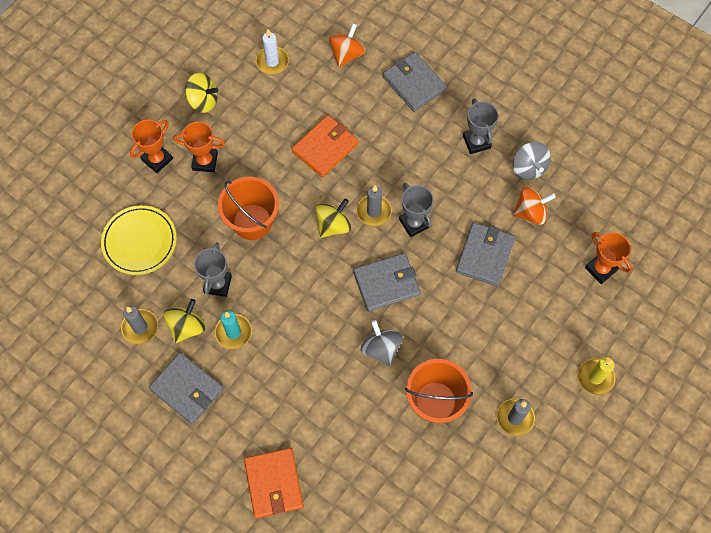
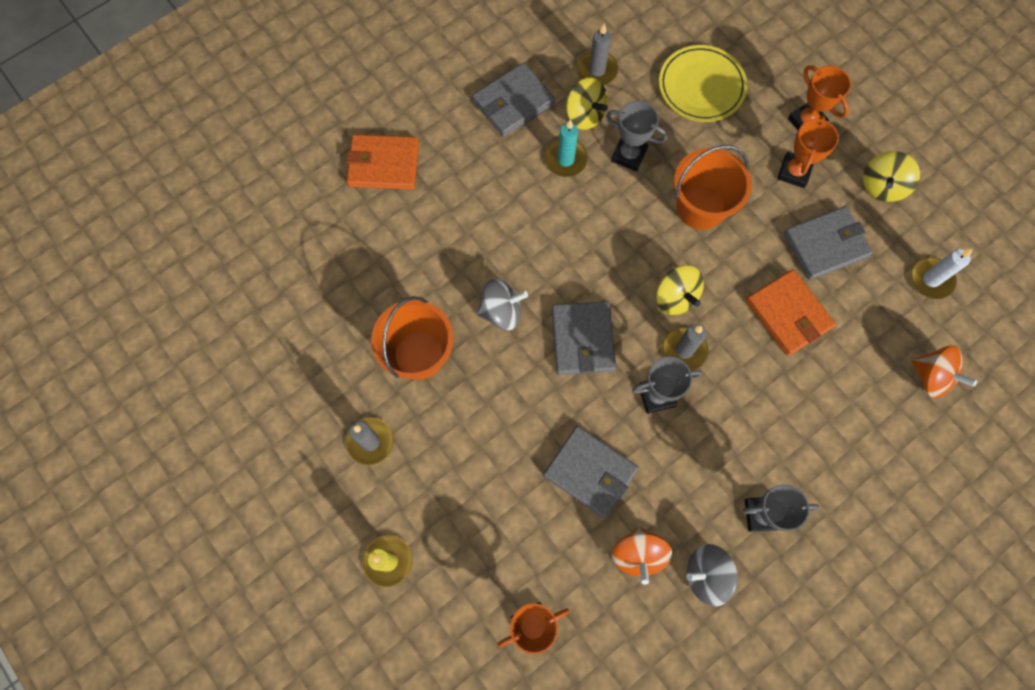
camera: 105 degrees right, 5 degrees up
grey wallet [383,52,447,112] -> grey wallet moved to [784,206,873,280]

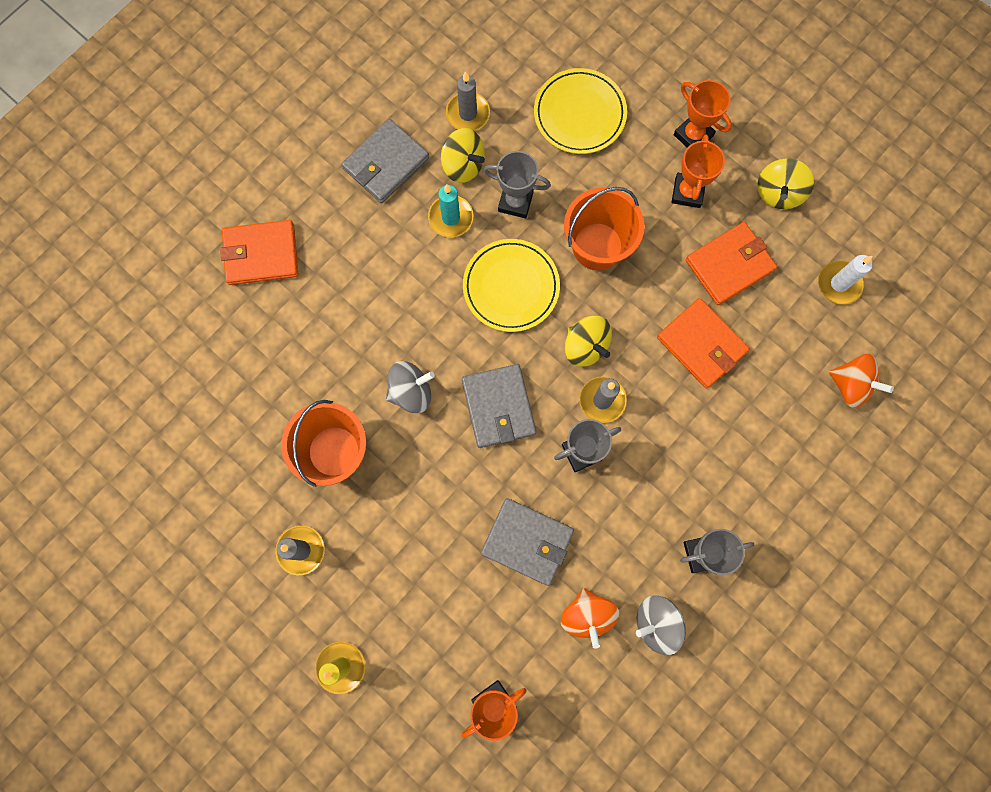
camera: 10 degrees left, 5 degrees up
grey wallet [784,206,873,280] -> orange wallet [685,222,777,305]
none -> yellow plate [463,239,560,332]

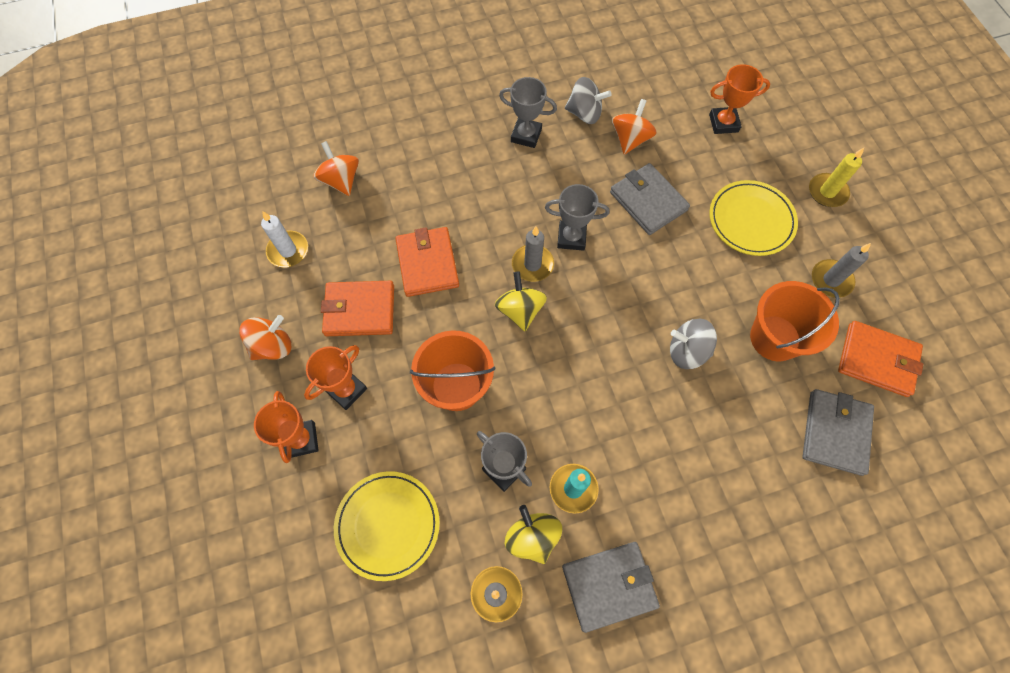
camera: 150 degrees left, 10 degrees down
orange wallet [220,220,298,285] -> orange wallet moved to [838,321,923,397]
grey wallet [462,364,536,448] -> grey wallet moved to [803,389,874,476]
yellow plate [463,239,560,332] -> yellow plate moved to [709,180,798,256]
yellow spinning top [757,158,814,209] -> orange spinning top [239,315,291,360]

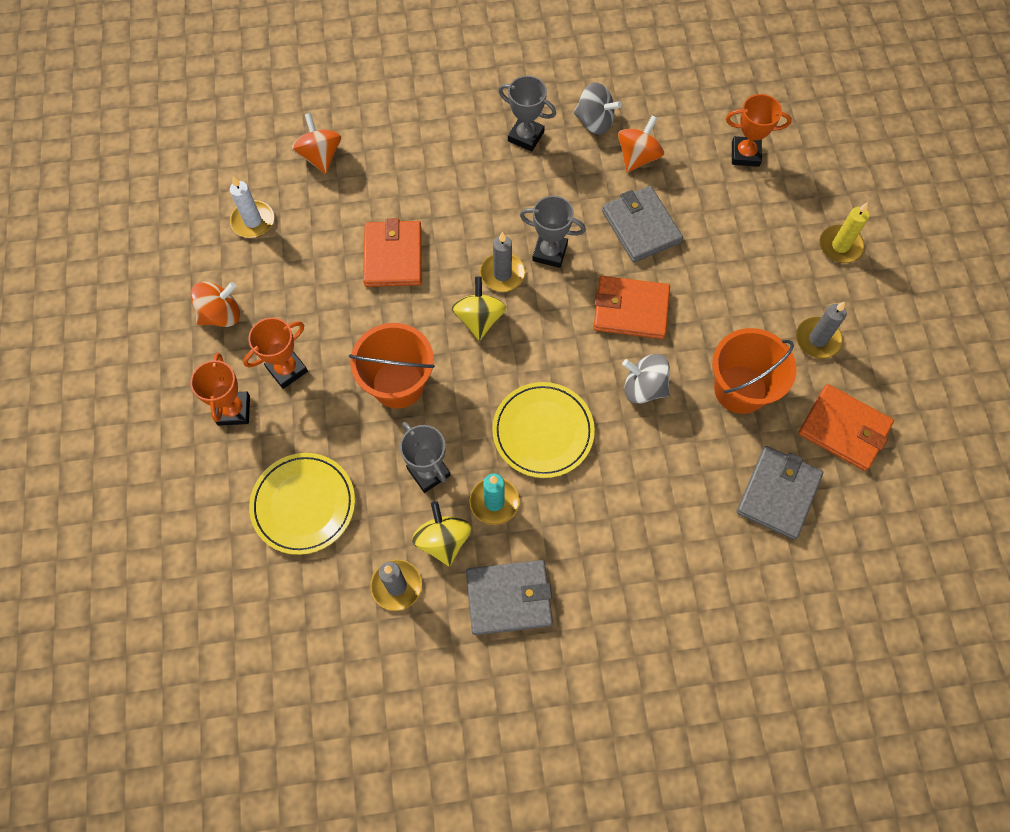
camera: 10 degrees right, 0 degrees up
orange wallet [321,281,394,336] -> orange wallet moved to [594,276,670,339]
yellow plate [709,180,798,256] -> yellow plate moved to [492,382,595,478]

